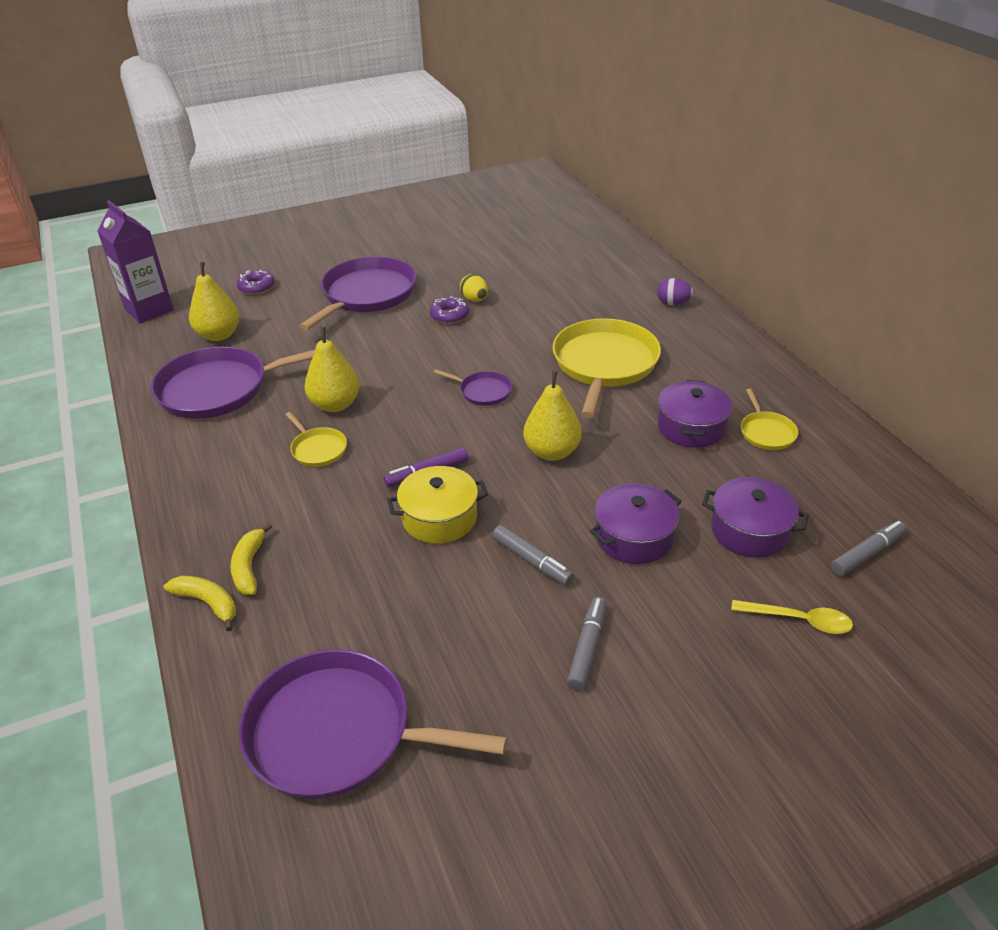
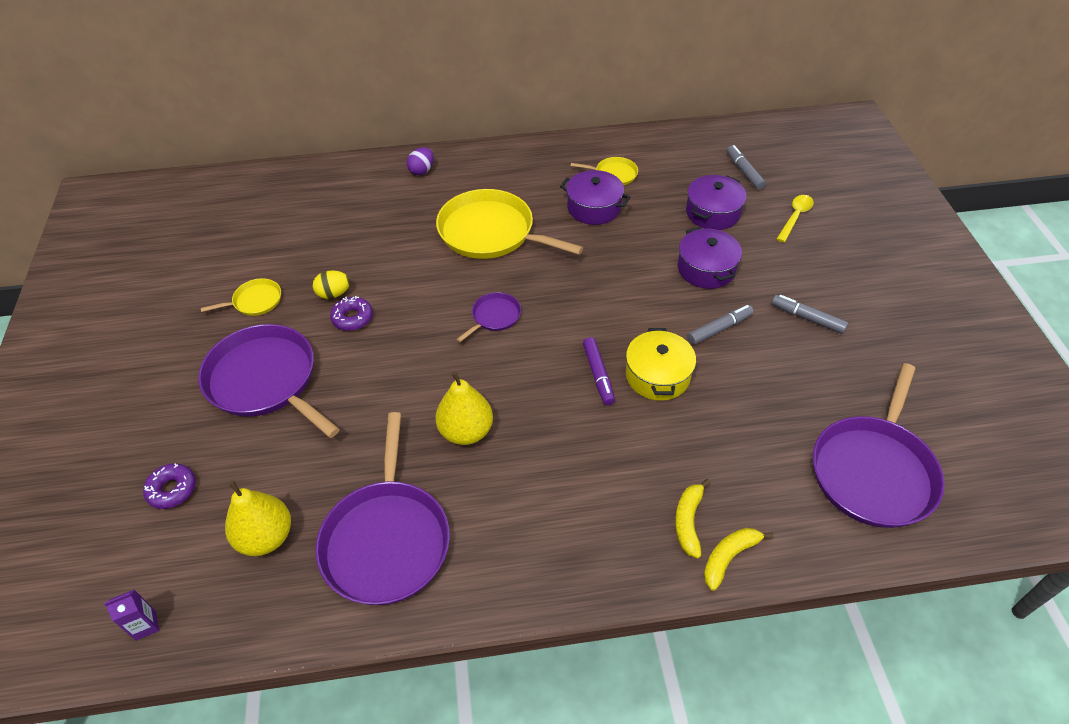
camera: 75 degrees left, 10 degrees up
purple carton [97,200,174,323] -> purple carton [104,589,159,641], size x0.43
yellow banana [231,523,272,595] -> yellow banana turned 90 degrees clockwise [675,479,711,559]
yellow pan [285,412,347,467] -> yellow pan moved to [201,278,281,316]
yellow pear [523,371,582,461] -> none

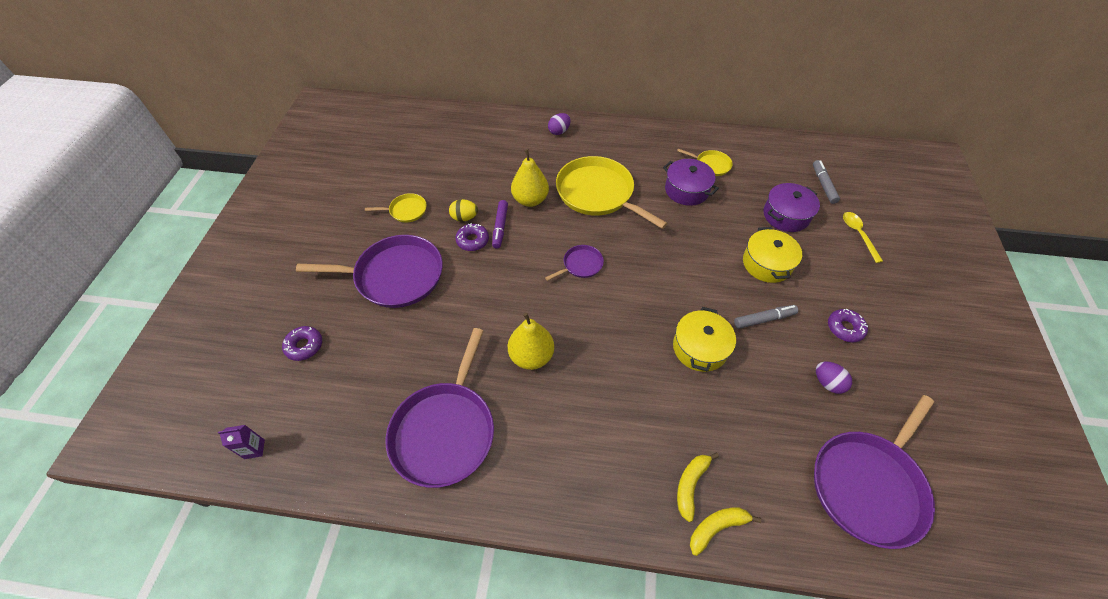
camera: 15 degrees right, 5 degrees up
purple pan [198,324,340,438] -> purple pan turned 120 degrees clockwise [296,235,443,308]
yellow pear [225,480,291,556] -> yellow pear moved to [511,149,549,207]
purple marker [583,337,615,405] -> purple marker moved to [492,200,508,249]
purple pot [678,227,742,289] -> yellow pot [743,227,802,283]
grey marker [771,295,848,334] -> purple donut [828,309,868,342]
yellow spoon [777,195,814,242] -> yellow spoon turned 60 degrees counterclockwise [843,212,883,263]
none -> purple egg [816,362,852,394]

